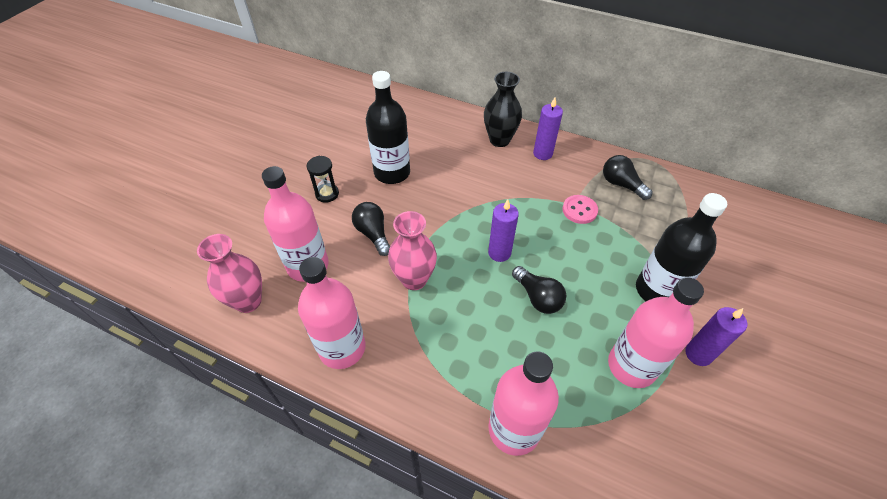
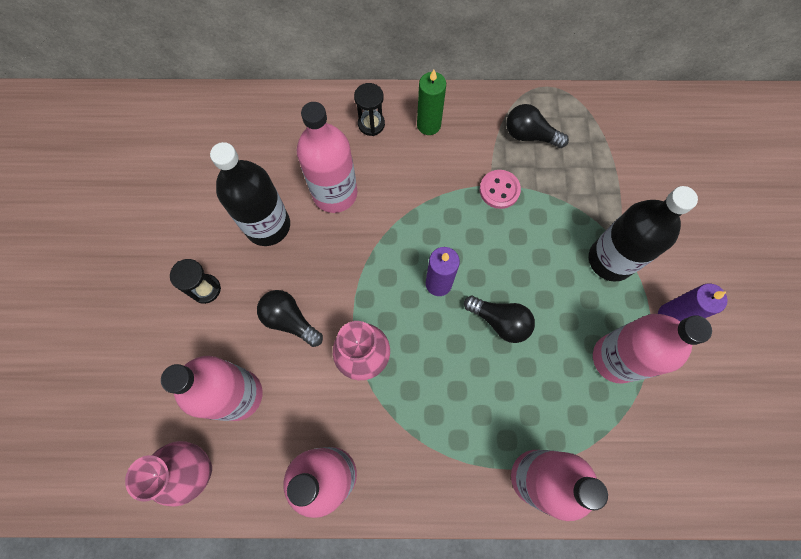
camera: 25 degrees left, 20 degrees up
black vase [484,72,522,147] -> black hourglass [354,83,385,136]
purple candle [533,98,563,160] -> green candle [417,70,446,135]
none -> pink bottle [297,102,358,213]

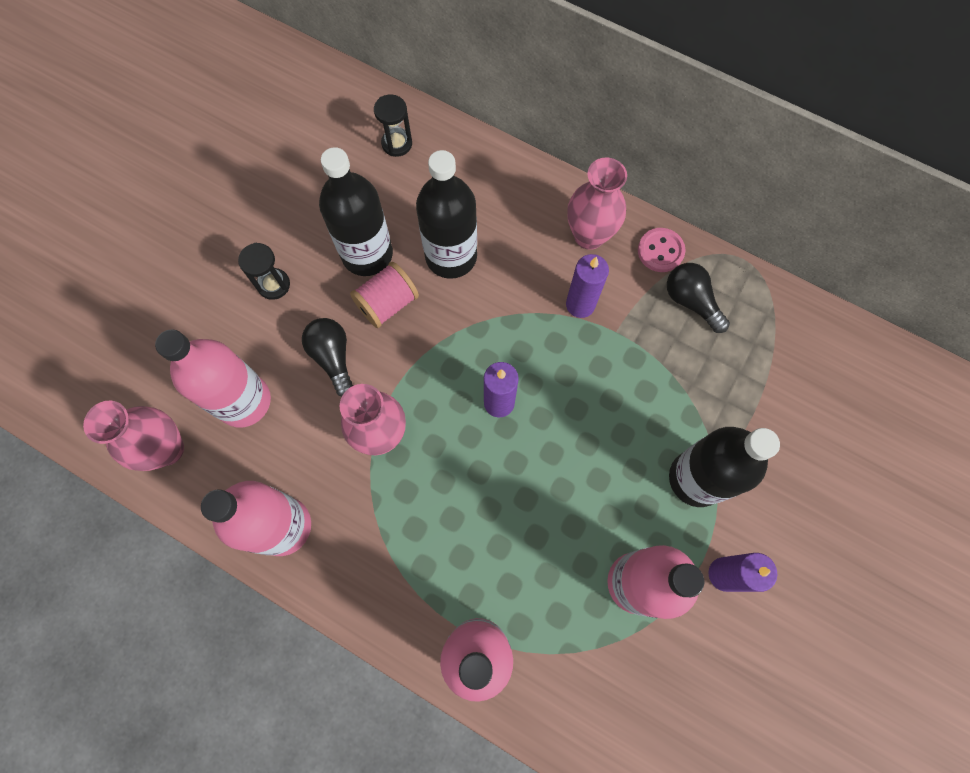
camera: 30 degrees right, 0 degrees up
pink bottle [297,102,358,213] -> black bottle [416,150,477,279]
black hourglass [354,83,385,136] -> black hourglass moved to [374,94,412,157]
green candle [417,70,446,135] -> pink vase [567,158,627,250]
black light bulb [464,296,535,343] -> none
pink button [480,170,521,209] -> pink button moved to [638,228,685,272]
none -> pink spool [350,262,419,328]
none -> purple candle [566,254,609,318]

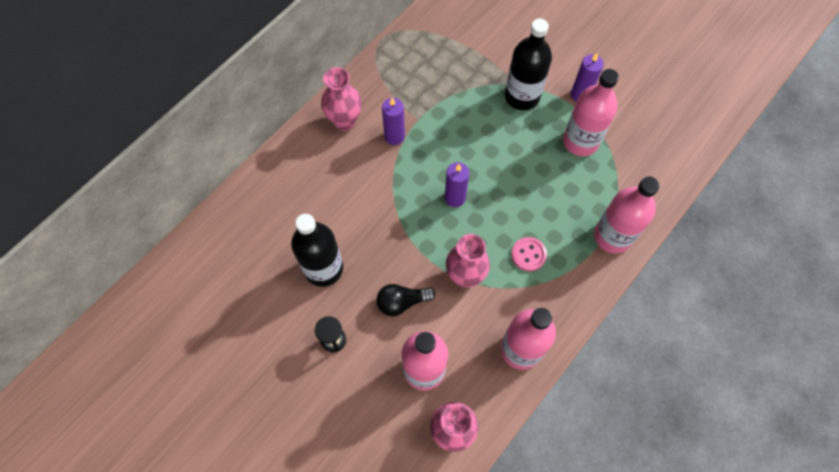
camera: 80 degrees left, 5 degrees down
pink spool [350,262,419,328] -> none
black hourglass [374,94,412,157] -> none
black bottle [416,150,477,279] -> none
pink button [638,228,685,272] -> pink button moved to [511,237,547,271]
black light bulb [667,263,730,333] -> none

